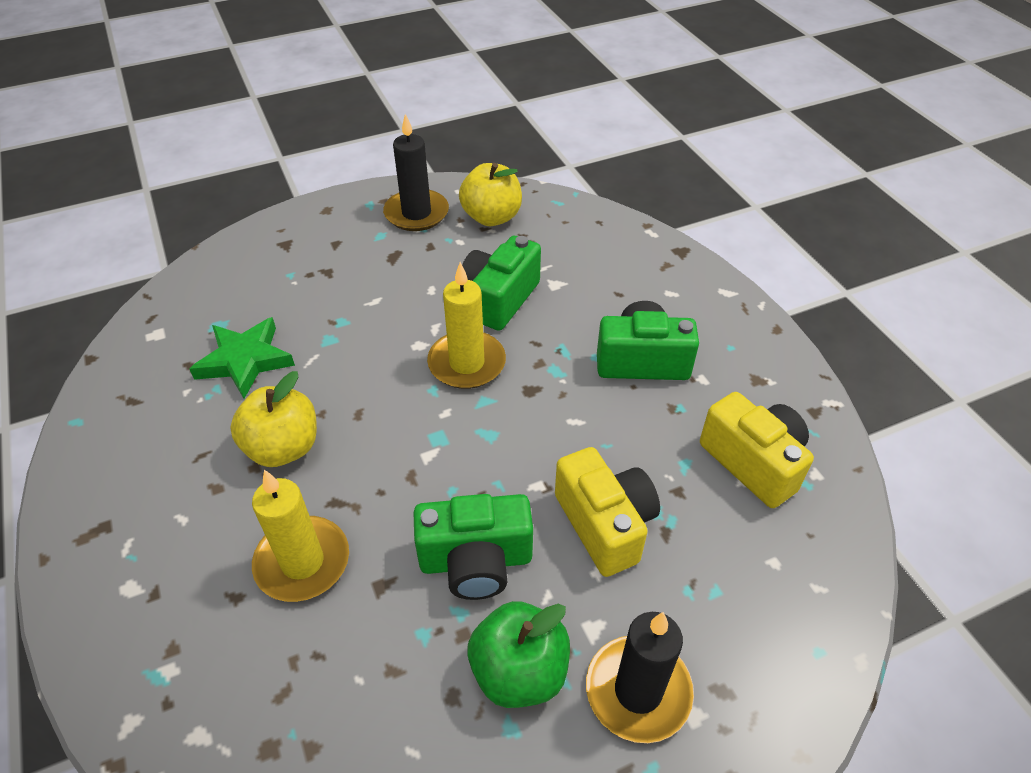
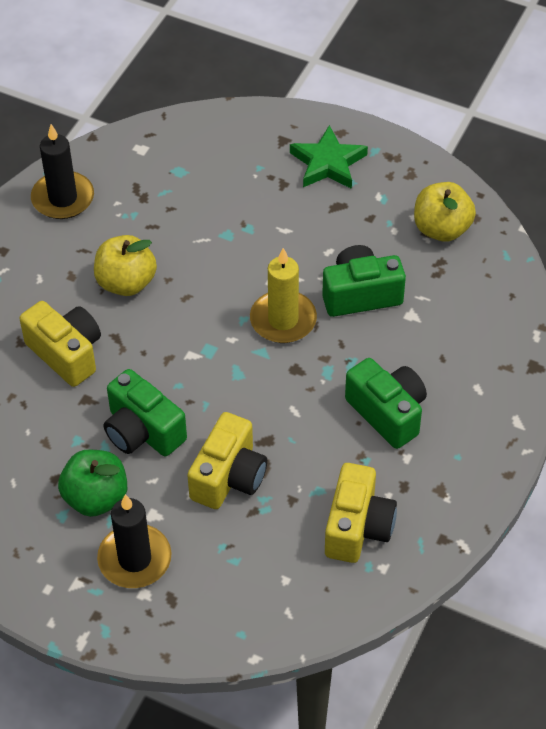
camera: 50 degrees right, 5 degrees up
green star [189,317,295,399] -> green star moved to [290,125,368,189]
yellow candle [252,470,349,602] -> yellow camera [20,301,101,387]
black candle [383,114,449,231] -> black candle moved to [31,124,94,219]

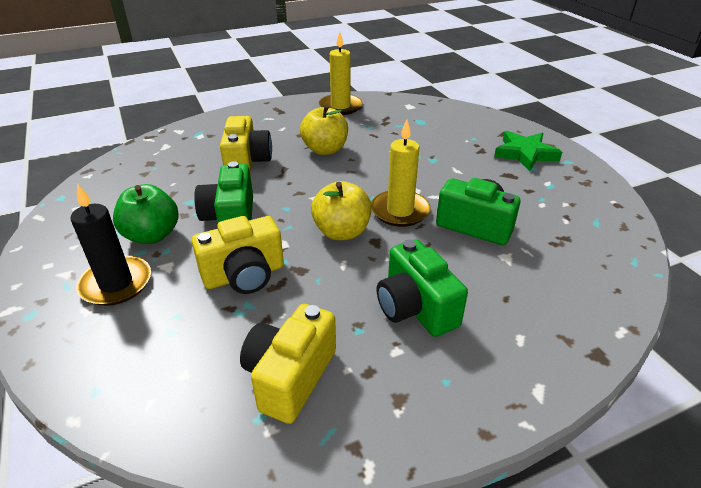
camera: 40 degrees right, 15 degrees down
black candle [31,124,94,219] -> yellow candle [319,32,363,115]
yellow camera [325,463,397,563] -> yellow camera turned 150 degrees clockwise [240,304,336,424]
green camera [345,358,427,449] -> green camera turned 150 degrees clockwise [376,239,468,337]
yellow apple [414,182,476,242] -> yellow apple moved to [311,181,372,240]

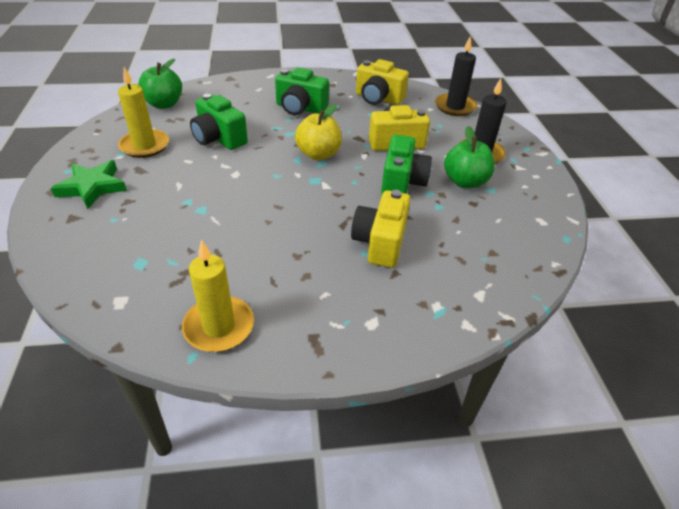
camera: 165 degrees left, 5 degrees up
yellow camera [240,304,336,424] -> yellow camera turned 75 degrees clockwise [356,59,409,105]
yellow apple [300,105,348,155] -> none
yellow candle [371,119,431,227] -> yellow candle moved to [118,67,169,158]
green camera [376,239,468,337] -> green camera turned 120 degrees clockwise [275,68,329,115]
none -> green apple [138,59,182,109]
none -> black candle [435,36,477,116]

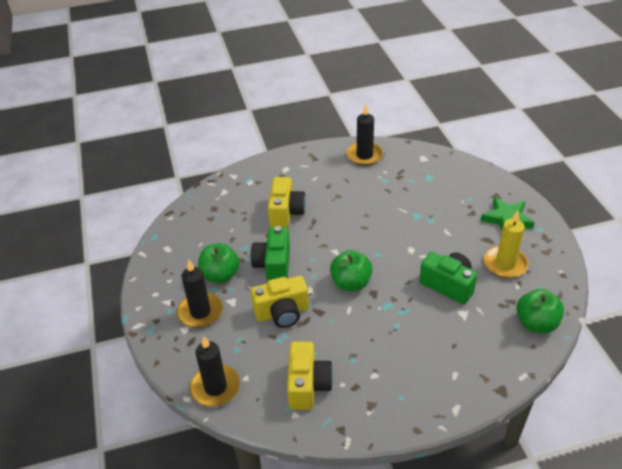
camera: 175 degrees right, 0 degrees up
yellow candle [182,240,254,352] -> black candle [347,105,383,166]
green camera [275,68,329,115] -> none
yellow apple [295,104,342,160] -> green apple [330,250,373,291]
yellow camera [356,59,409,105] -> yellow camera turned 75 degrees clockwise [287,341,333,410]

